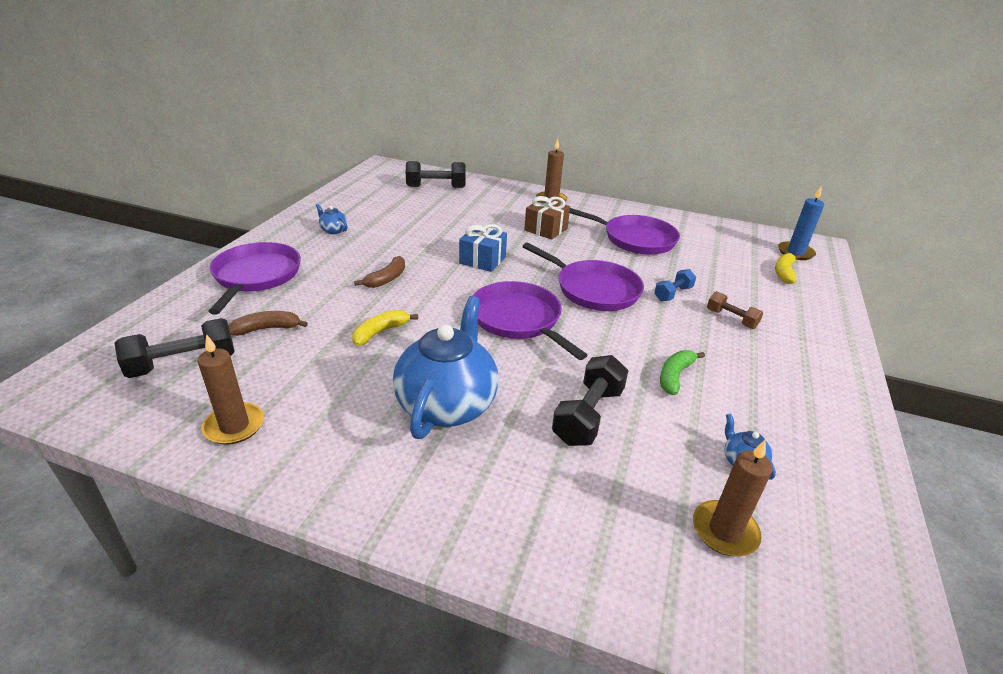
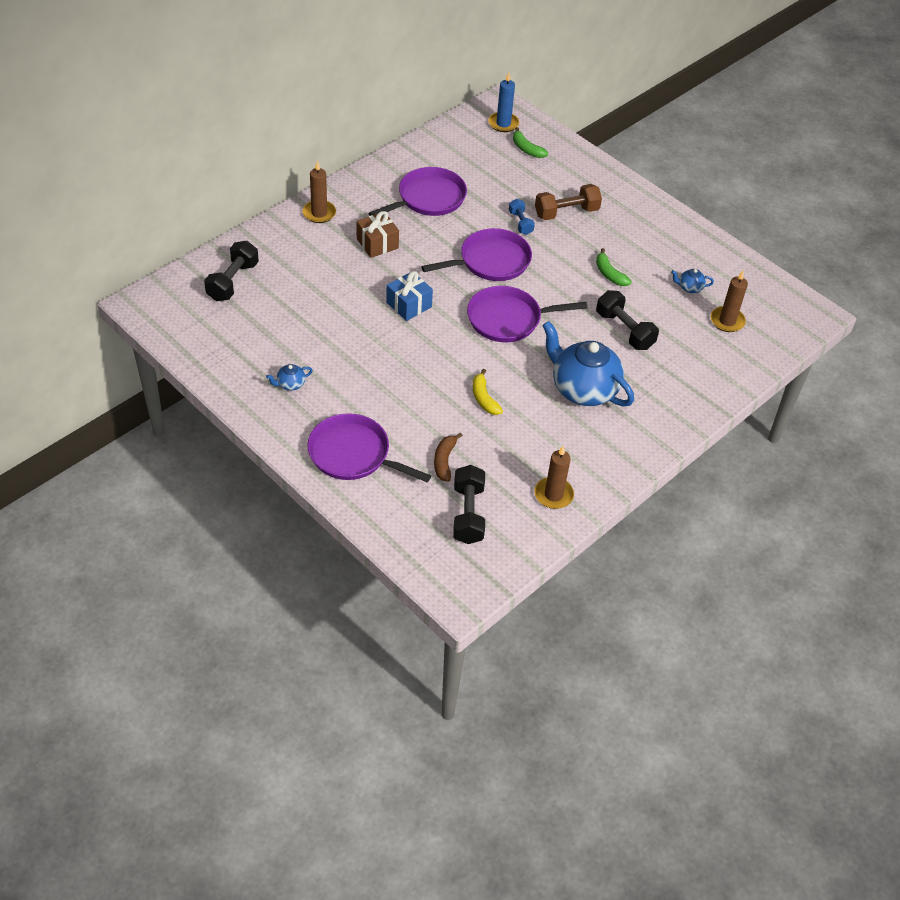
camera: 65 degrees left, 15 degrees up
brown banana [354,256,405,288] -> none
brown dumbbell [707,291,763,329] -> brown dumbbell [535,184,602,220], size x1.65
yellow banana [775,253,800,284] -> green banana [513,127,548,158]

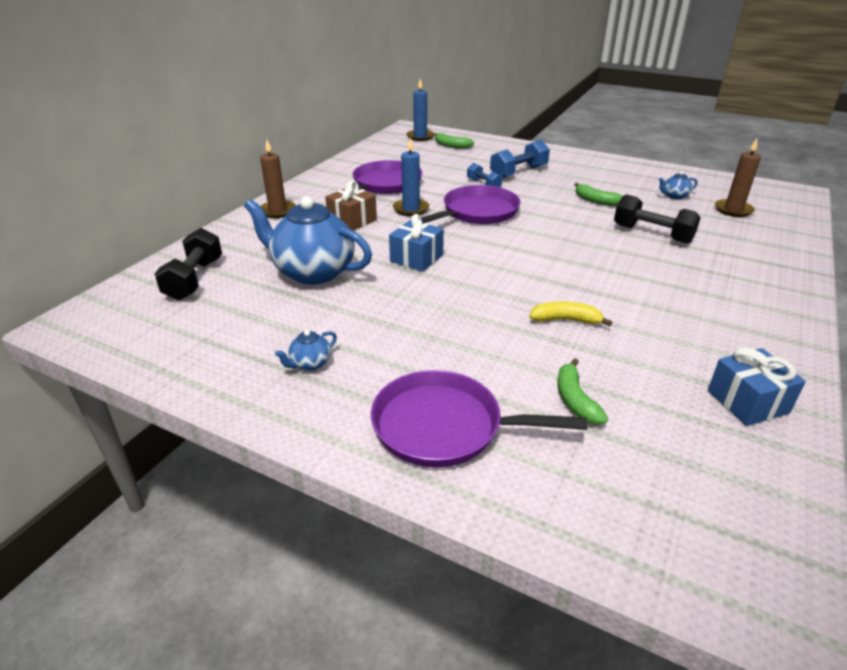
camera: 15 degrees left, 15 degrees down
brown banana [434,433,463,482] -> green banana [557,358,608,425]
black dumbbell [453,465,485,544] -> none
purple pan [467,286,587,342] -> none
yellow banana [473,369,503,415] -> yellow banana turned 135 degrees clockwise [530,301,612,327]
brown candle [534,446,574,509] -> blue gift [708,347,806,426]
brown dumbbell [535,184,602,220] -> blue dumbbell [490,140,550,178]
blue teapot [542,321,634,406] -> blue teapot moved to [244,196,372,285]
none -> blue candle [393,138,429,216]

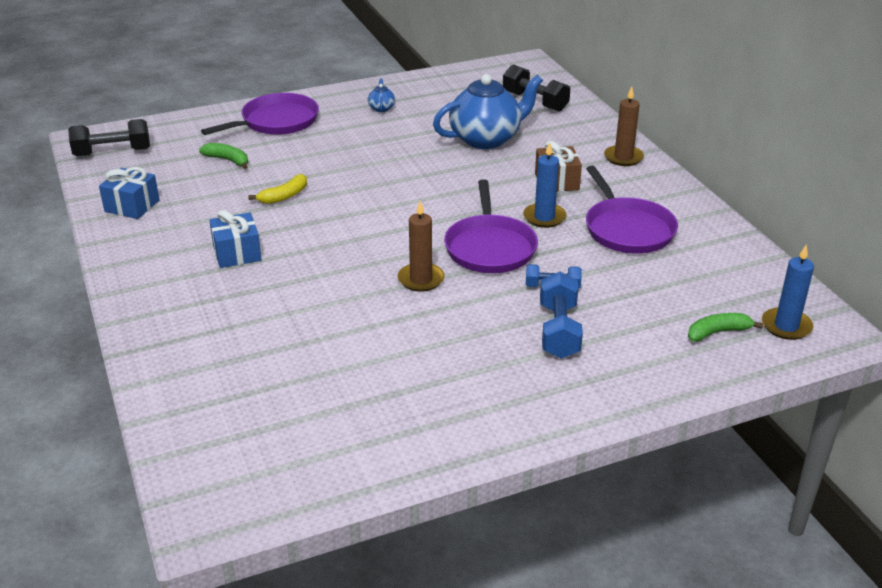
camera: 130 degrees right, 0 degrees up
blue gift [389,214,444,272] -> blue gift moved to [209,210,262,268]
green banana [574,183,622,206] -> none
black dumbbell [614,194,701,244] -> black dumbbell moved to [68,119,150,156]
blue teapot [659,171,698,199] -> none
brown candle [715,138,761,217] -> brown candle moved to [398,201,445,292]

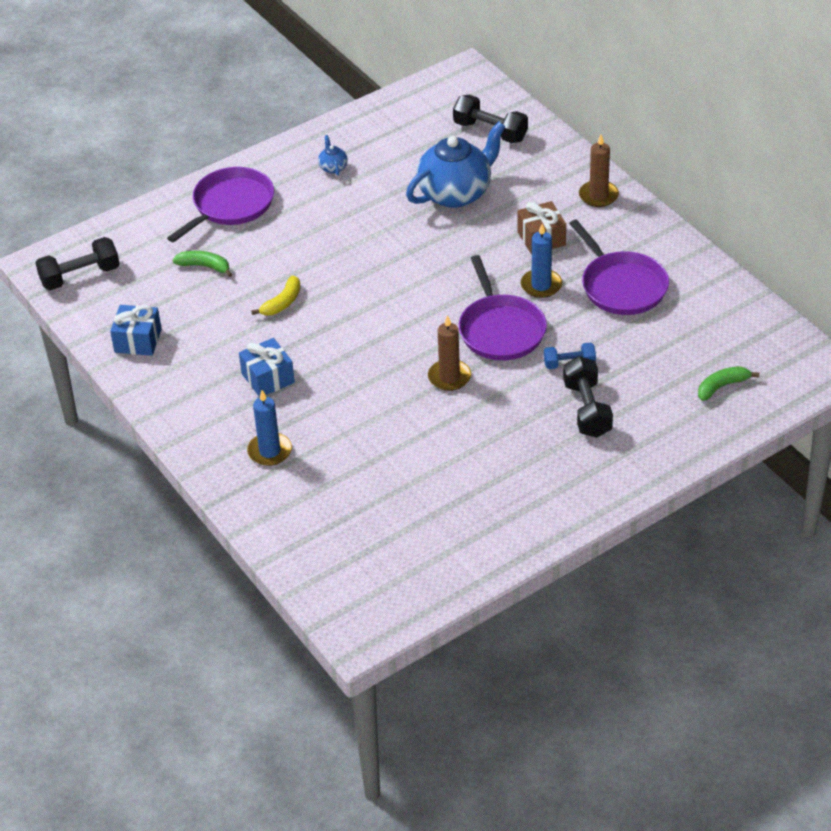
camera: 10 degrees left, 10 degrees up
blue dumbbell [540,272,583,359] -> black dumbbell [563,356,613,438]
blue candle [762,245,814,340] -> blue candle moved to [247,390,292,466]

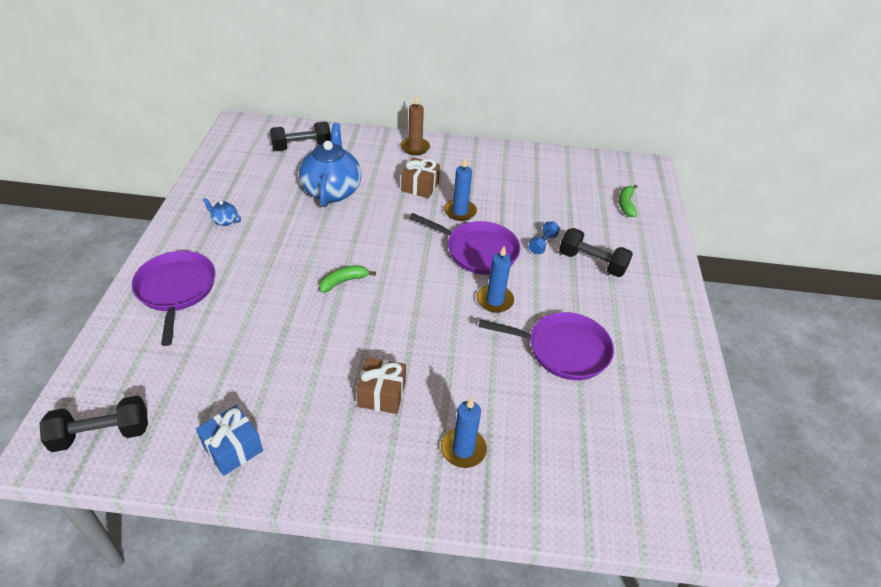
camera: 55 degrees left, 0 degrees up
black dumbbell [35,237,120,290] -> black dumbbell turned 60 degrees clockwise [40,396,148,452]
green banana [173,251,232,277] -> green banana moved to [319,265,376,293]
blue gift [239,338,295,397] -> brown gift [356,357,406,414]
yellow banana [251,276,301,316] -> none
brown candle [428,315,471,391] -> blue candle [477,246,514,313]
purple pan [569,219,669,315] -> purple pan moved to [478,312,614,380]

